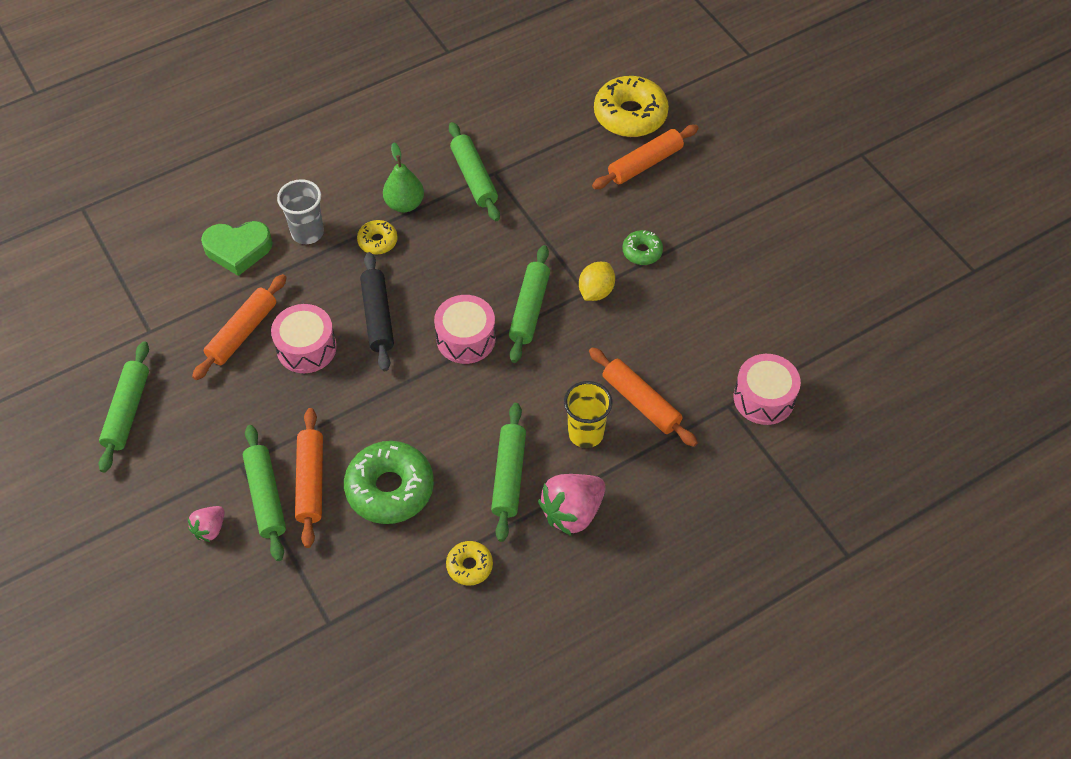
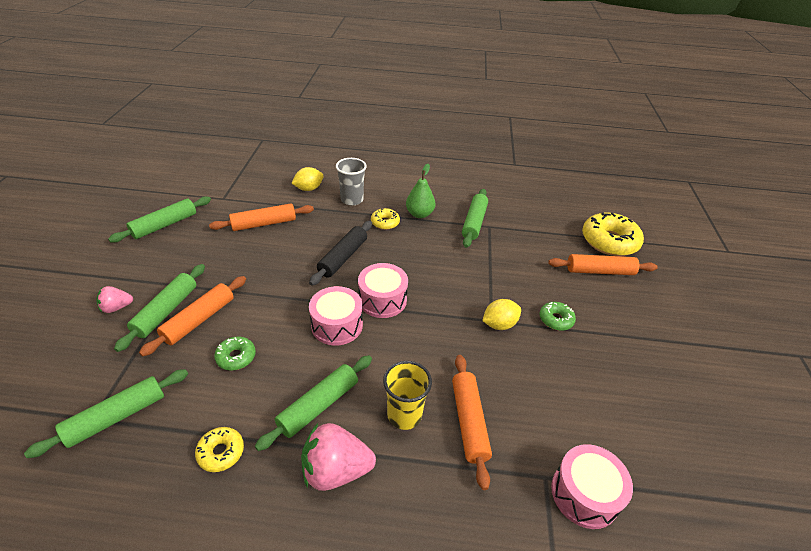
camera: 35 degrees right, 15 degrees down
green heart [201,221,273,276] -> yellow lemon [291,167,324,191]
pink drum [271,304,337,373] -> pink drum moved to [309,286,363,346]
green donut [344,441,434,524] -> green donut [214,337,256,370], size x0.51
green rolling pin [509,245,550,363] -> green rolling pin moved to [24,369,188,458]

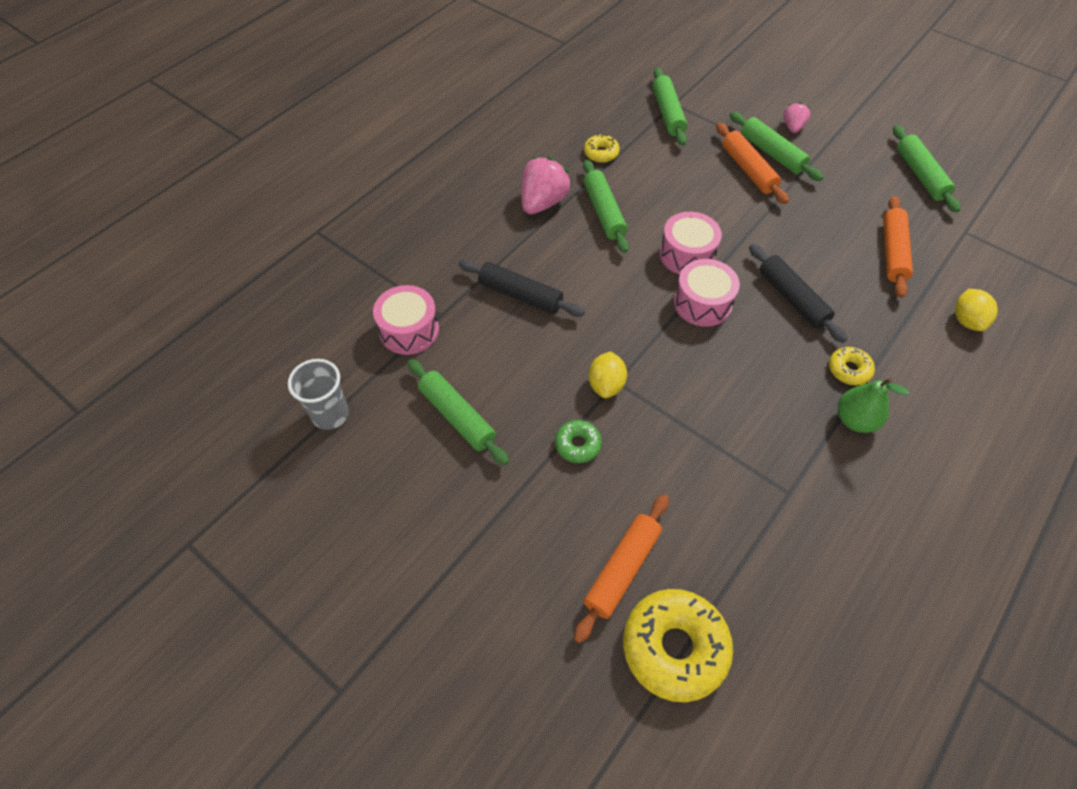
camera: 125 degrees right, 15 degrees up
green donut [214,337,256,370] -> none
grey cup [336,158,367,205] -> grey cup moved to [288,359,349,430]
yellow cup [383,361,432,430] -> none
orange rolling pin [452,355,492,490] -> black rolling pin [459,260,585,317]
green rolling pin [462,189,488,248] -> green rolling pin moved to [407,359,509,465]

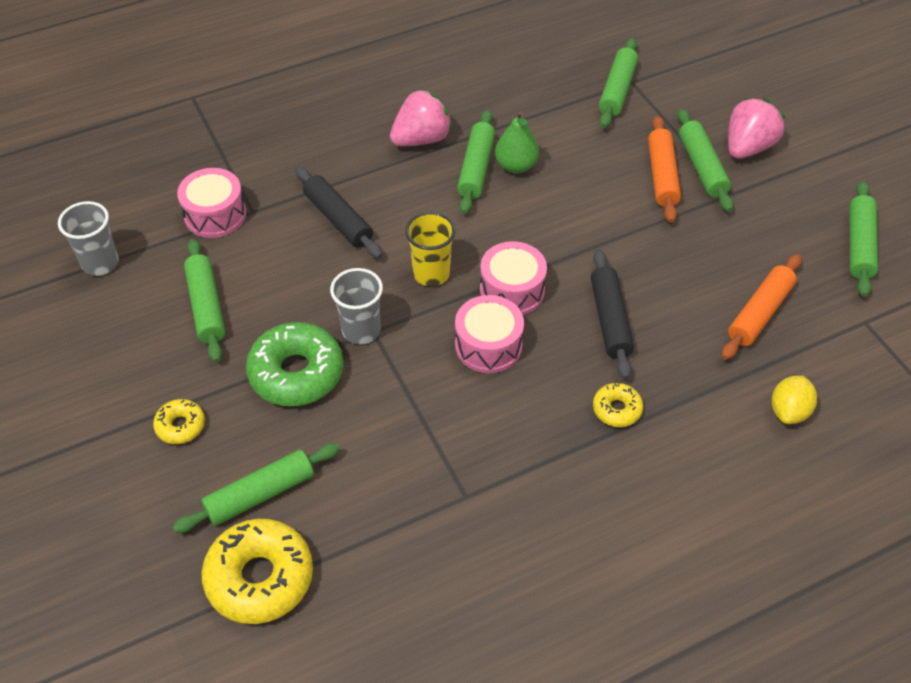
camera: 25 degrees right, 5 degrees down
green donut [555,420,602,463] -> green donut [246,322,344,406], size x1.97
orange rolling pin [574,494,669,643] -> green rolling pin [172,443,340,533]
yellow donut [584,134,620,163] -> yellow donut moved to [153,399,205,444]
yellow lemon [588,351,627,398] -> grey cup [330,268,383,345]
pink drum [659,212,722,275] -> pink drum moved to [455,295,524,373]
pink strawberry [783,102,810,133] -> pink strawberry [728,98,786,159], size x1.79
green pear [838,378,909,433] -> green pear moved to [495,111,539,173]
none -> yellow cup [405,212,456,286]

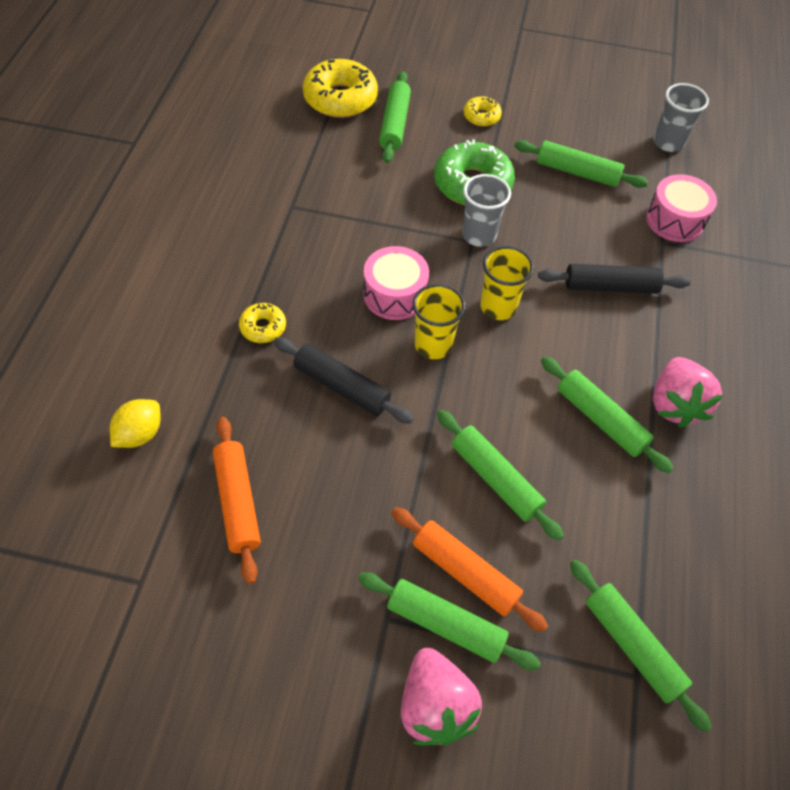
camera: 125 degrees right, 5 degrees up
pink drum [480,241,547,315] -> yellow cup [413,284,466,359]
green pear [495,111,539,173] -> none
yellow lemon [772,376,817,424] -> yellow lemon turned 60 degrees clockwise [110,399,161,448]
green rolling pin [850,181,878,297] -> green rolling pin moved to [437,410,564,541]

